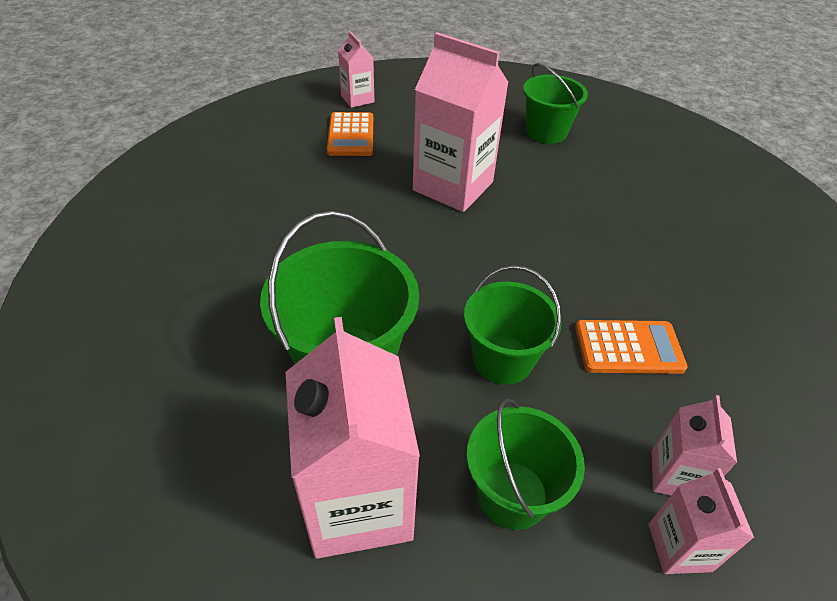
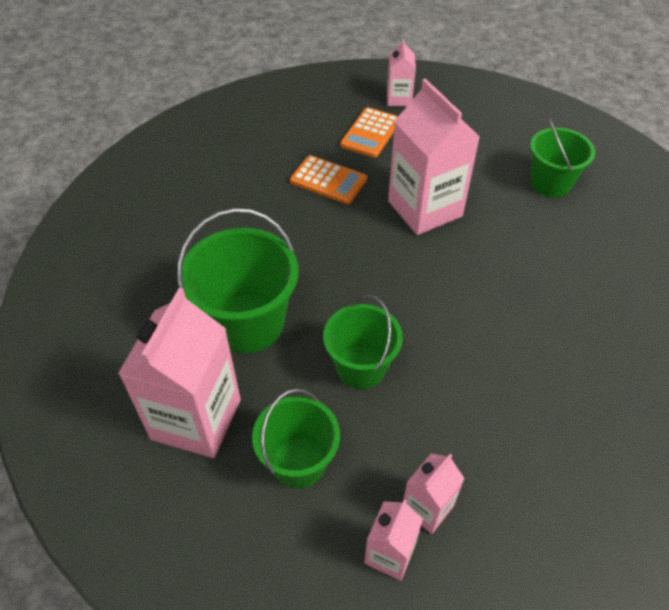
camera: 30 degrees right, 5 degrees up
orange calculator [575,320,688,374] -> orange calculator moved to [290,155,367,204]

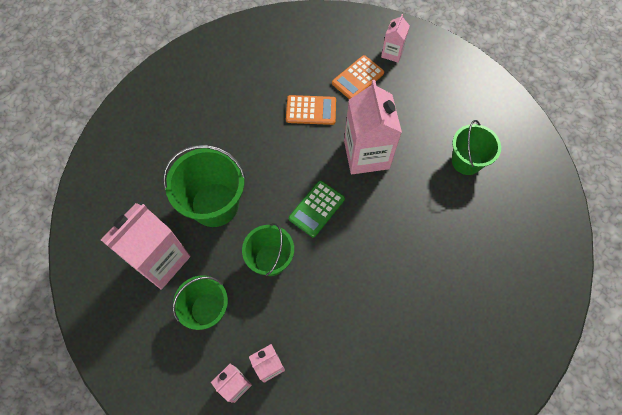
camera: 20 degrees right, 15 degrees up
orange calculator [290,155,367,204] -> orange calculator turned 45 degrees counterclockwise [286,95,336,125]
none -> green calculator [289,180,345,237]

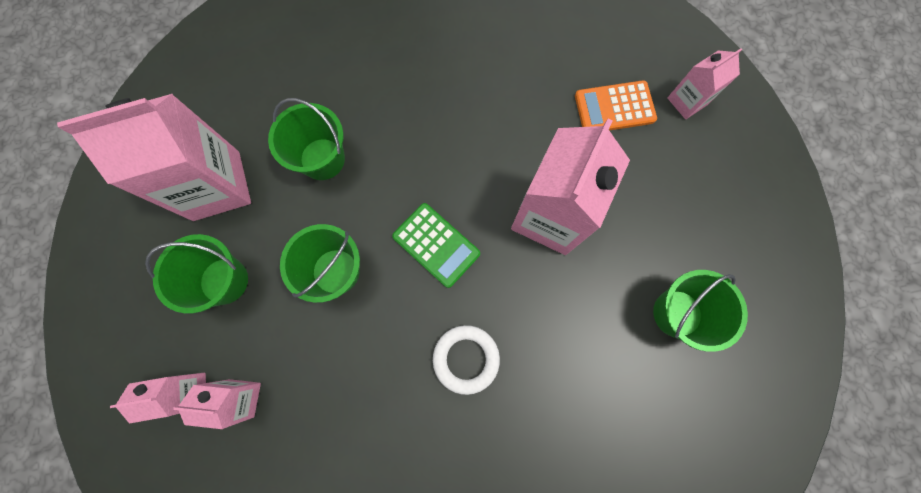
camera: 35 degrees right, 10 degrees up
green bucket [163,145,246,227] -> green bucket [268,98,345,180], size x0.66
orange calculator [286,95,336,125] -> none
green calculator [289,180,345,237] -> green calculator turned 120 degrees counterclockwise [392,203,480,288]
none -> white ring [433,325,500,395]

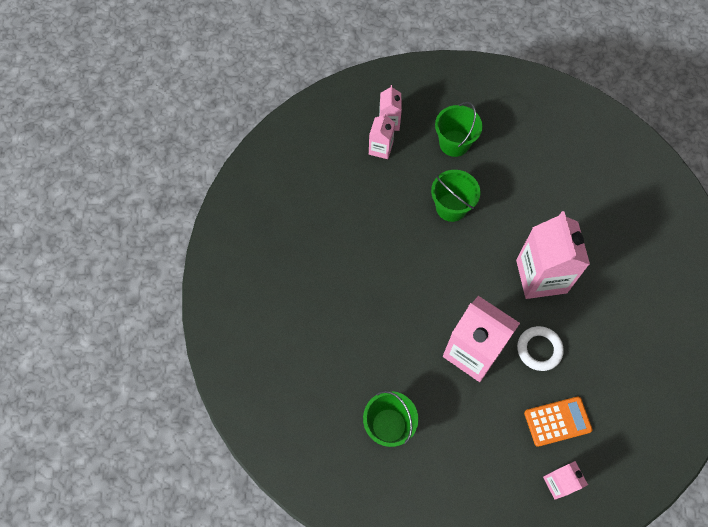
camera: 100 degrees right, 10 degrees down
pink carton [57,94,251,221] -> pink carton moved to [516,211,590,299]
green bucket [268,98,345,180] -> none
green calculator [392,203,480,288] -> none
white ring [433,325,500,395] -> white ring moved to [517,326,564,371]
orange calculator [575,80,657,130] -> orange calculator turned 75 degrees clockwise [524,397,592,447]

